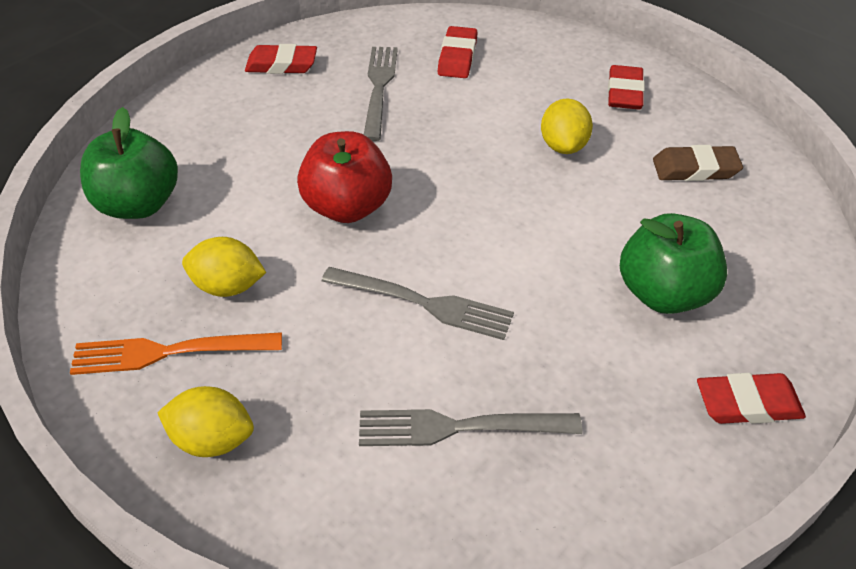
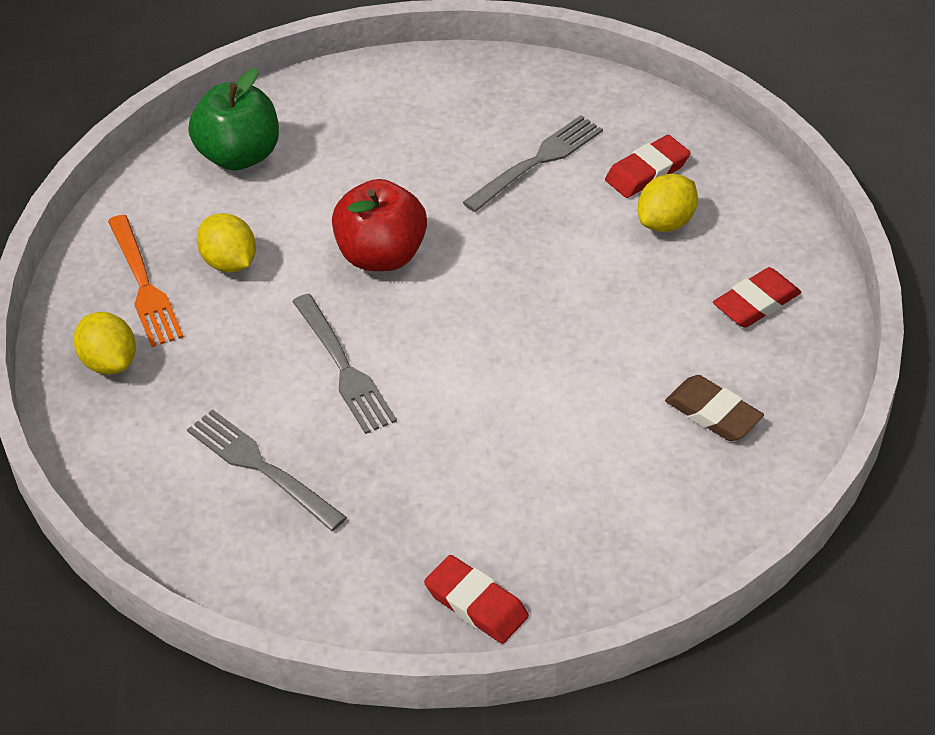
camera: 45 degrees right, 0 degrees up
orange fork [70,332,282,375] -> orange fork turned 150 degrees counterclockwise [108,215,184,347]
red eraser [245,44,317,74] -> none
yellow lemon [541,99,593,154] -> yellow lemon moved to [638,174,698,232]
green apple [620,213,727,314] -> none

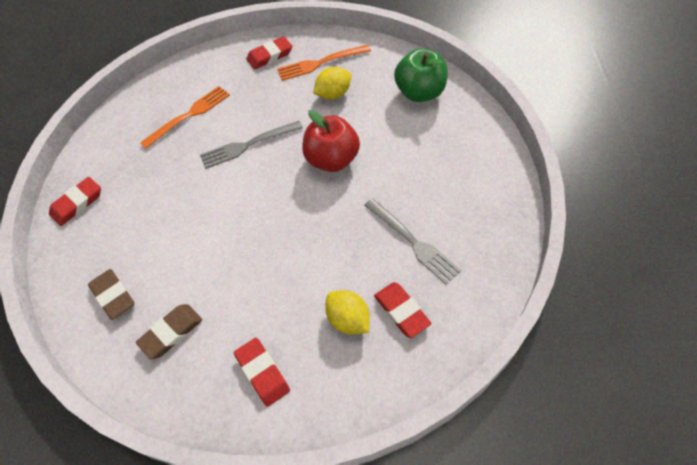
camera: 95 degrees right, 10 degrees up
yellow lemon [74,312,136,375] -> red eraser [246,36,292,70]
grey fork [187,409,347,531] -> orange fork [140,86,230,149]
none -> brown eraser [88,269,134,320]

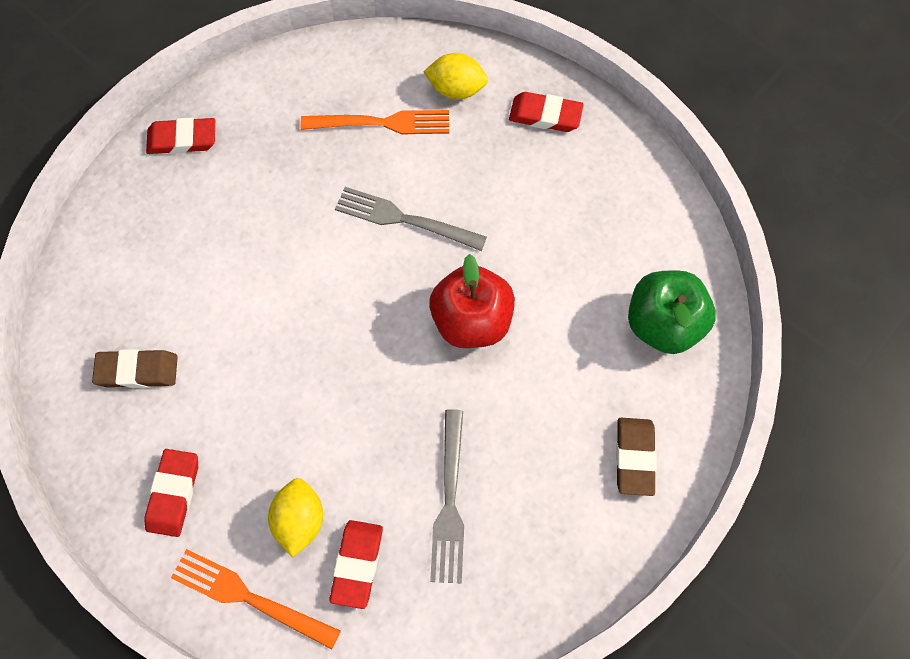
camera: 40 degrees right, 10 degrees up
brown eraser [88,269,134,320] -> brown eraser moved to [616,418,657,496]
orange fork [277,45,371,81] -> orange fork moved to [171,549,341,650]
yellow lemon [313,67,351,100] -> yellow lemon moved to [423,53,488,100]

